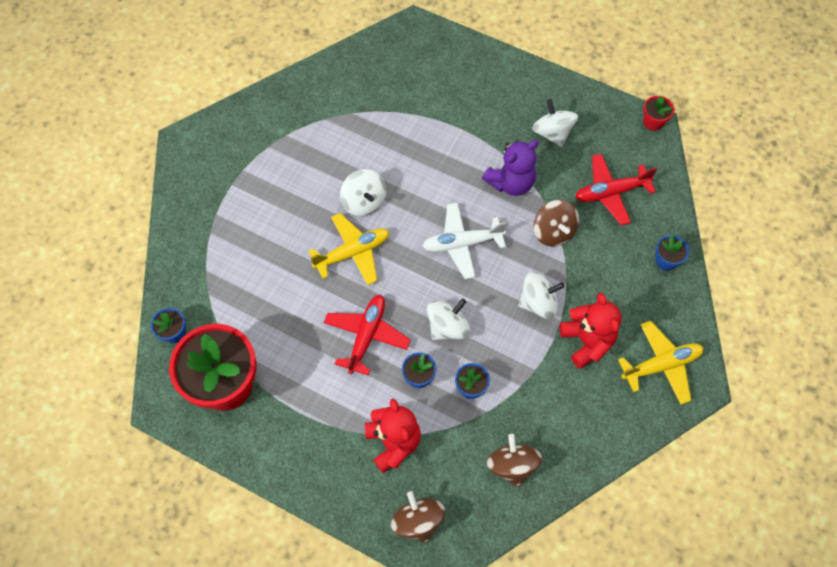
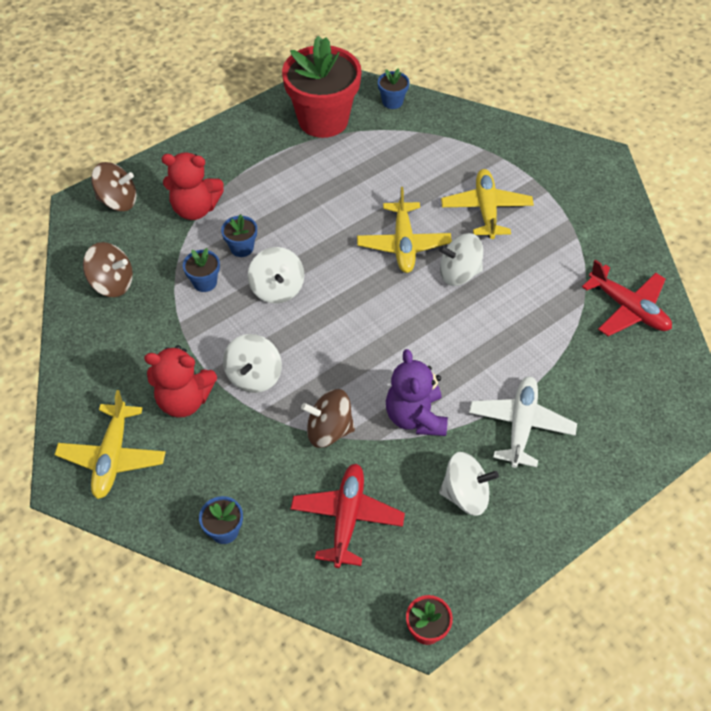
camera: 115 degrees right, 10 degrees down
red plane [324,295,411,376] -> red plane moved to [582,259,672,336]
white plane [422,203,507,279] -> white plane moved to [469,376,577,468]
none -> yellow plane [441,169,534,239]

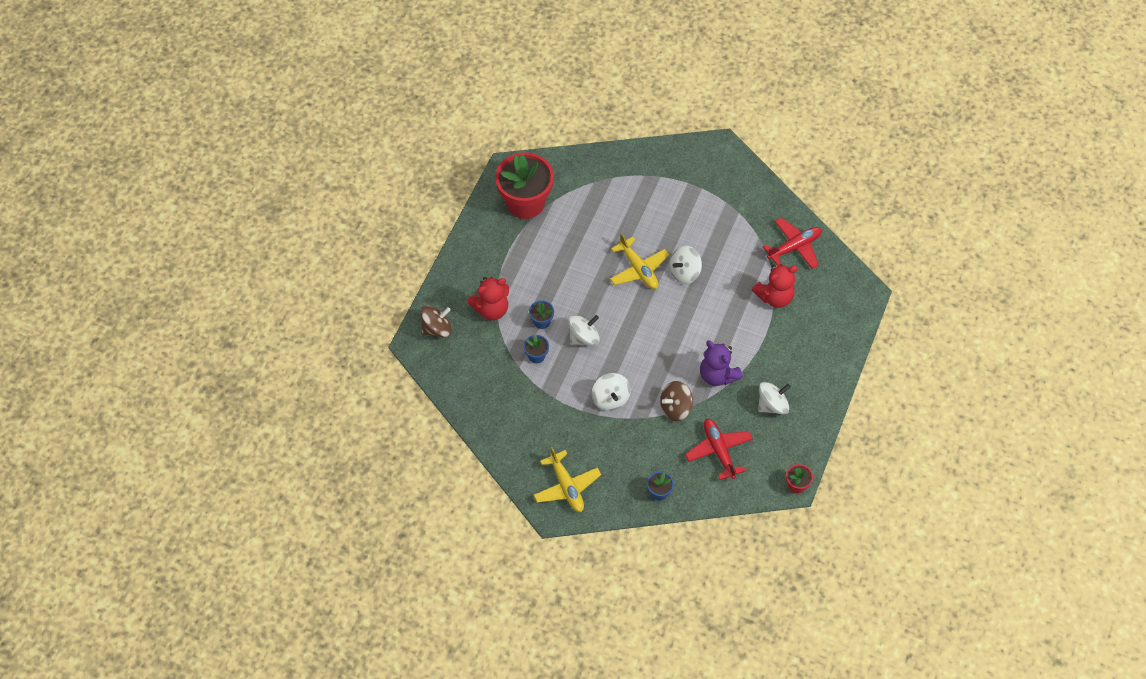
camera: 30 degrees left, 5 degrees up
brown spinning top [83,242,133,297] -> none
red teddy bear [144,345,217,417] -> red teddy bear moved to [752,264,798,308]
white spinning top [248,247,304,304] -> white spinning top turned 75 degrees counterclockwise [569,315,600,345]
blue flower pot [378,68,409,109] -> none
yellow plane [441,169,534,239] -> none
white plane [469,376,577,468] -> none
red plane [582,259,672,336] -> red plane turned 45 degrees counterclockwise [763,218,822,269]

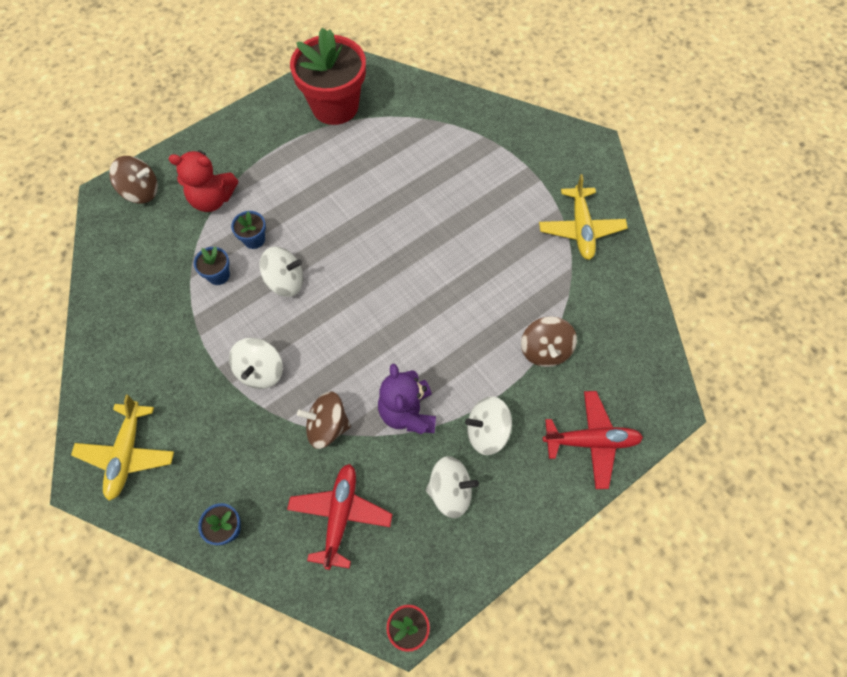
camera: 30 degrees right, 5 degrees up
yellow plane [610,233,670,289] -> yellow plane moved to [539,174,628,260]
white spinning top [669,246,702,284] -> white spinning top moved to [465,396,512,455]
red teddy bear [752,264,798,308] -> brown spinning top [521,316,577,367]
red plane [763,218,822,269] -> red plane moved to [543,391,643,489]

